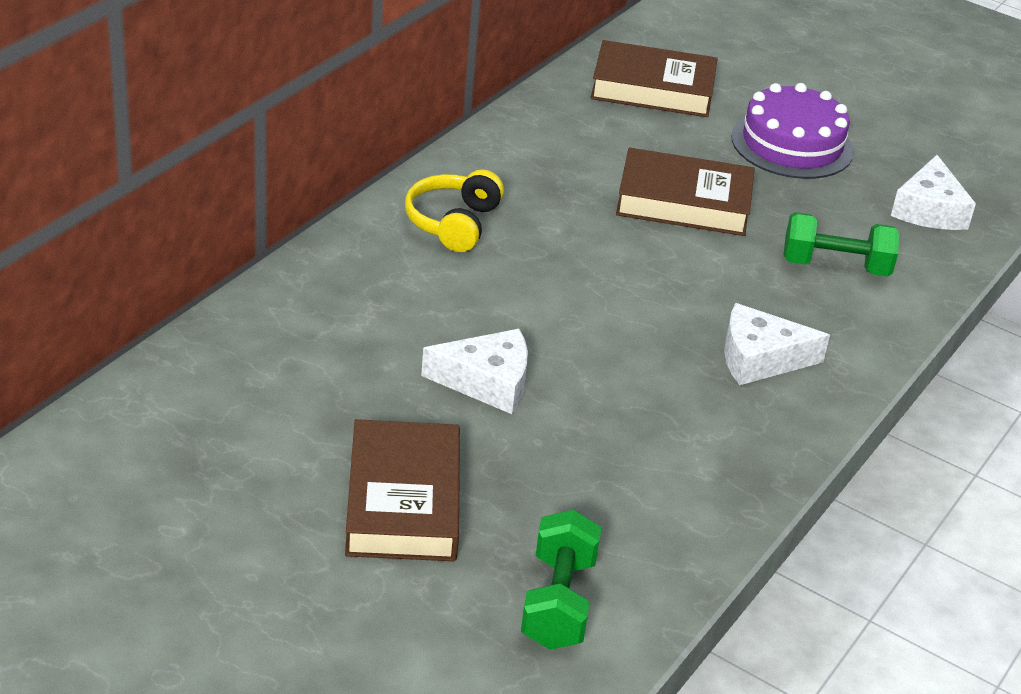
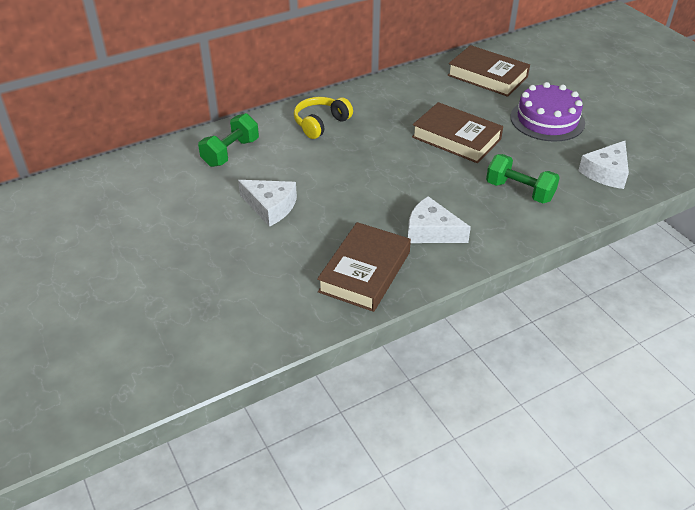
camera: 30 degrees right, 5 degrees up
brown book [345,419,460,561] -> brown book moved to [317,222,411,312]
green dumbbell [521,509,601,650] -> green dumbbell moved to [198,113,259,167]

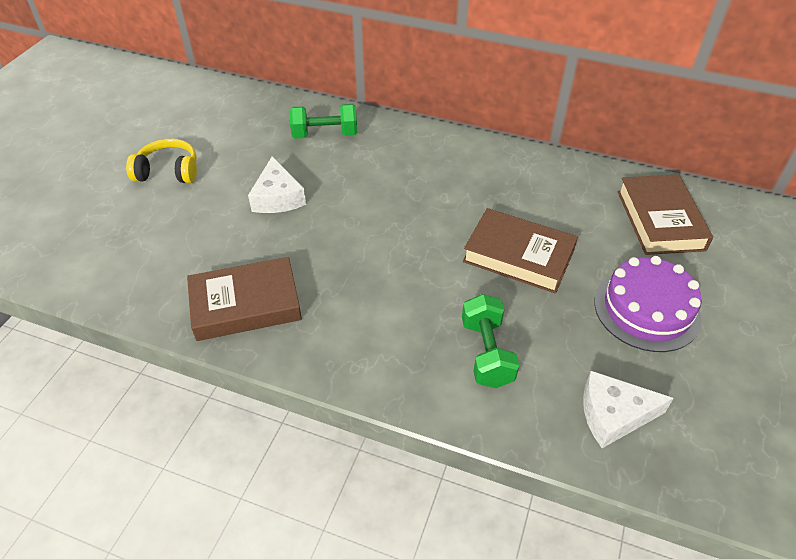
camera: 50 degrees right, 5 degrees up
yellow headphones [294,97,353,139] -> yellow headphones moved to [126,138,197,183]
white cheese [408,196,471,243] -> none
brown book [412,102,503,163] -> brown book turned 60 degrees counterclockwise [463,208,578,294]

